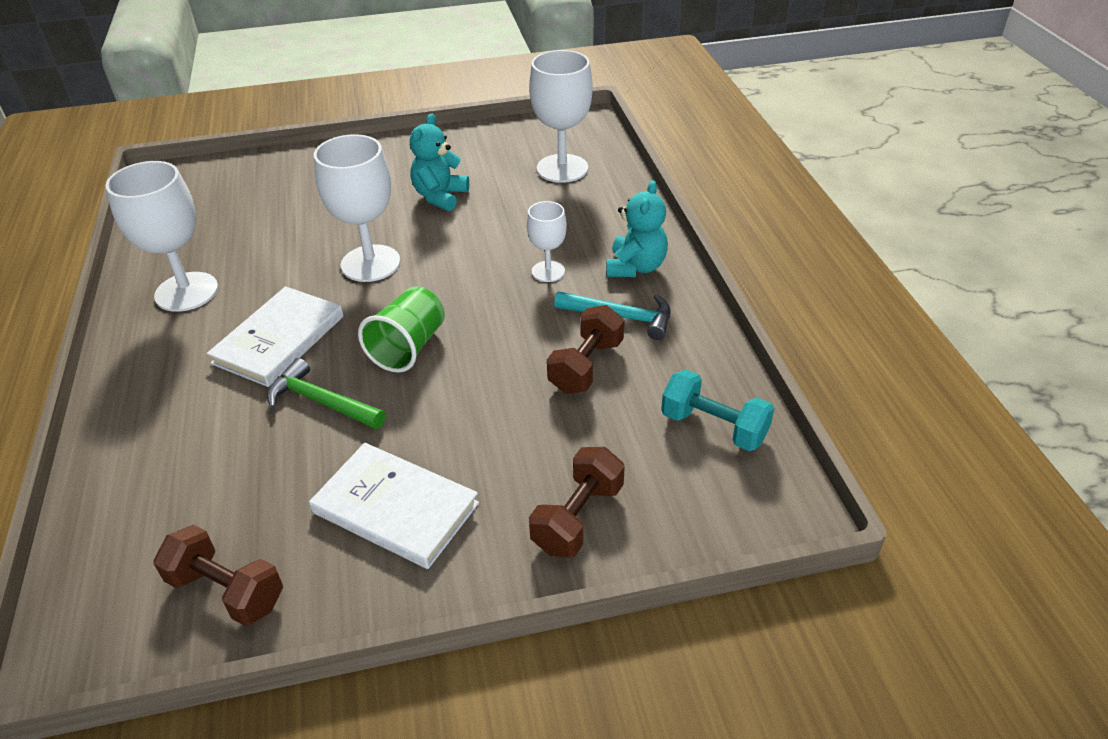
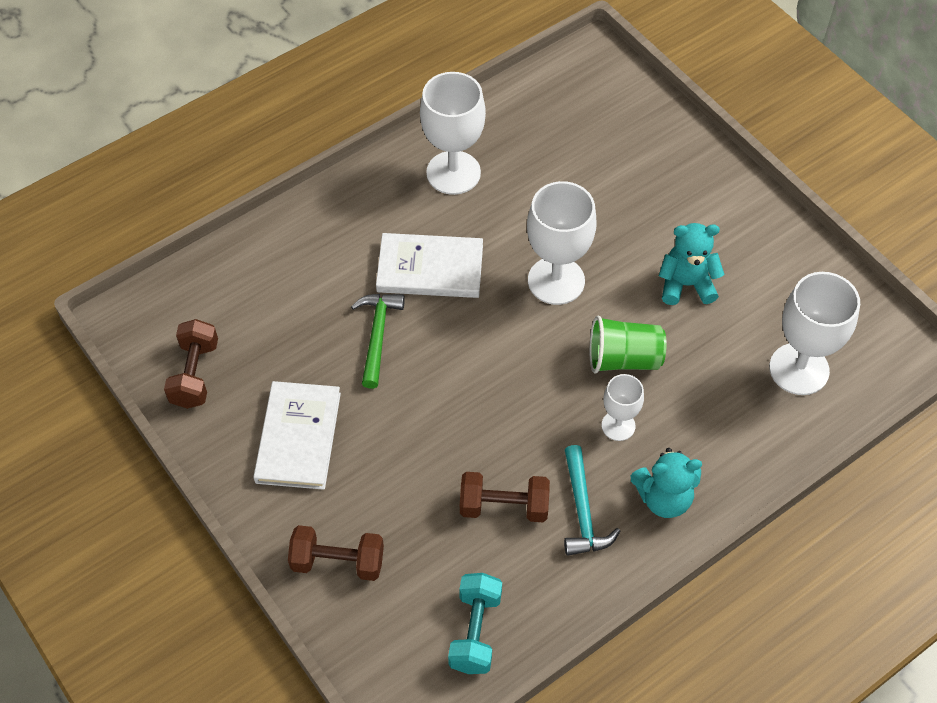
camera: 65 degrees right, 15 degrees up
green cup [358,286,445,373] -> green cup moved to [590,316,667,373]

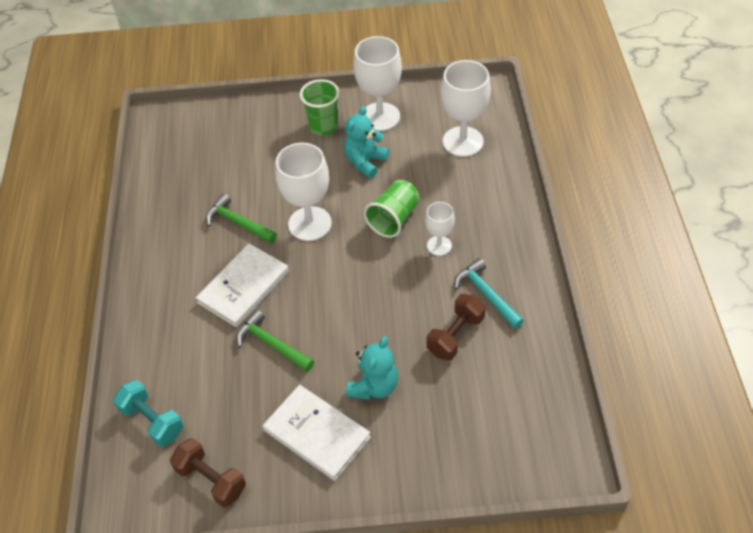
camera: 55 degrees left, 5 degrees down
brown dumbbell [288,525,384,581] -> none
white goblet [420,72,486,195] -> white goblet moved to [354,36,402,131]
turquoise dumbbell [448,573,502,674] -> turquoise dumbbell moved to [113,380,183,447]
turquoise hammer [564,445,620,556] -> turquoise hammer turned 150 degrees counterclockwise [454,258,524,329]
turquoise teddy bear [631,448,702,518] -> turquoise teddy bear moved to [346,336,398,400]
none -> green hammer [205,193,277,243]
none -> green cup [300,79,339,135]

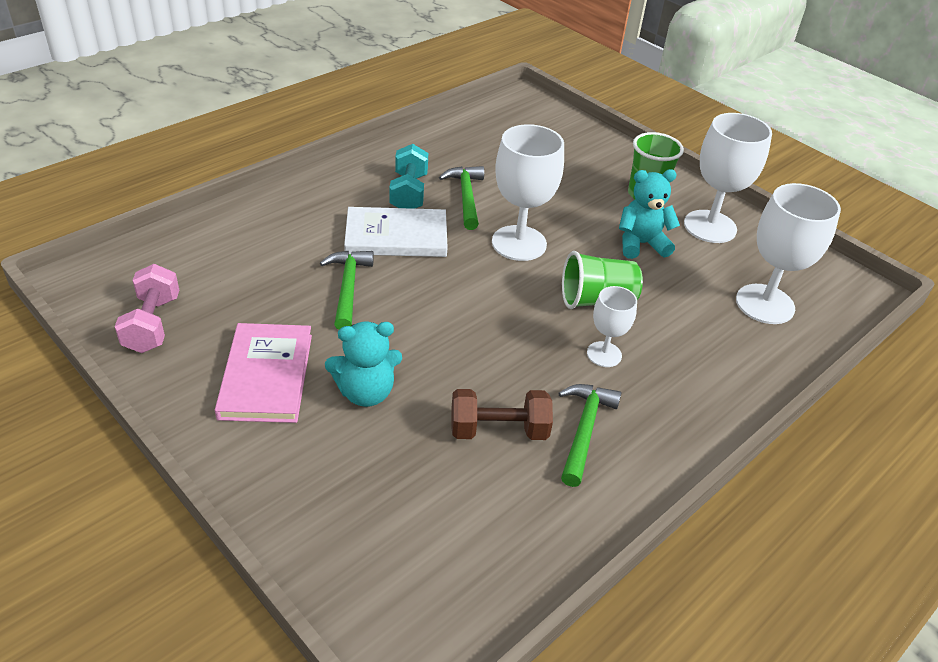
camera: 45 degrees right, 10 degrees down
turquoise dumbbell [113,380,183,447] -> turquoise dumbbell moved to [389,144,428,209]
brown dumbbell [170,438,246,507] -> pink dumbbell [114,264,179,353]
white book [263,384,371,481] -> pink book [215,323,312,423]
turquoise hammer [454,258,524,329] -> green hammer [558,384,621,487]

